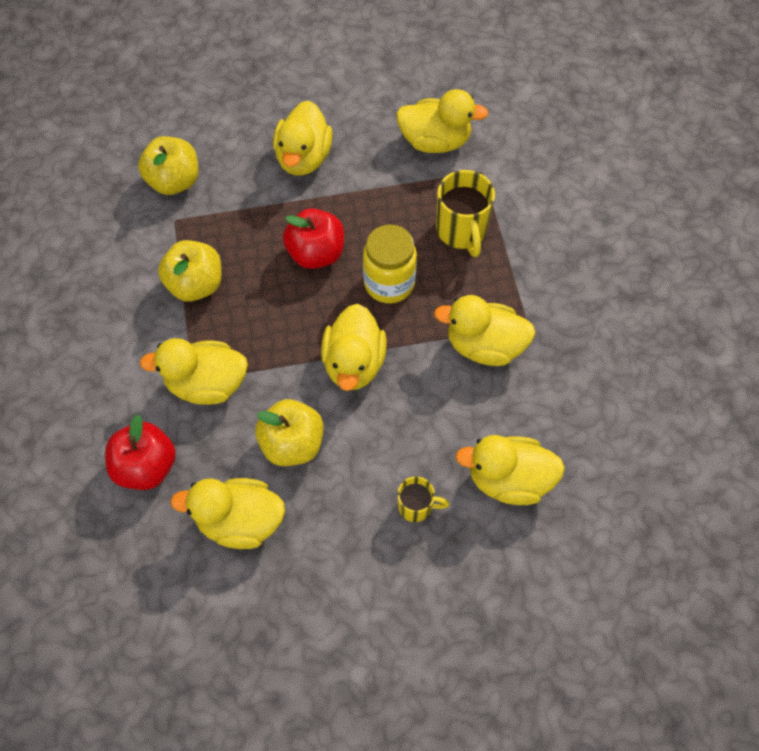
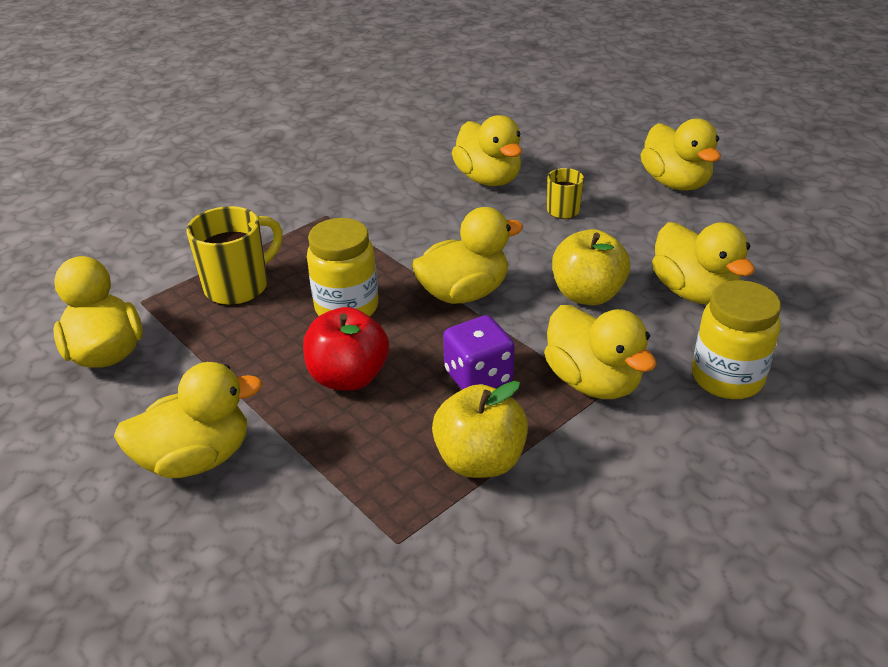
camera: 120 degrees left, 25 degrees down
red apple [105,415,176,490] -> yellow jar [692,280,781,399]
yellow apple [138,136,199,195] -> none
yellow duck [434,295,536,366] -> yellow duck moved to [641,119,721,191]
none -> purple dice [443,315,515,390]

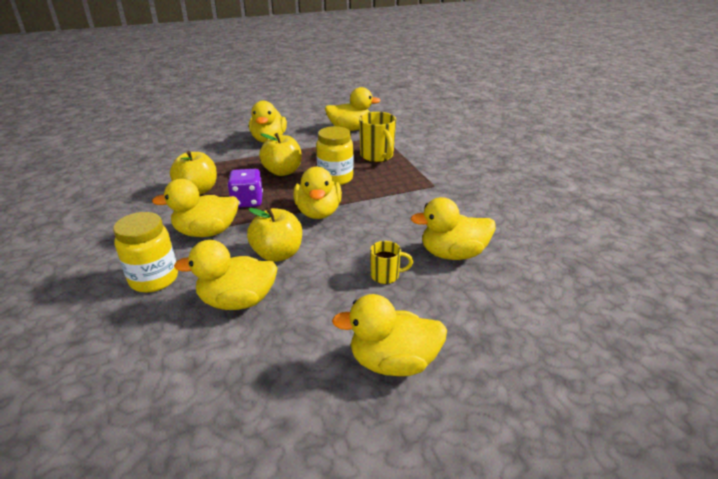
camera: 110 degrees right, 5 degrees down
red apple [303,307,389,391] -> yellow apple [259,133,302,176]

